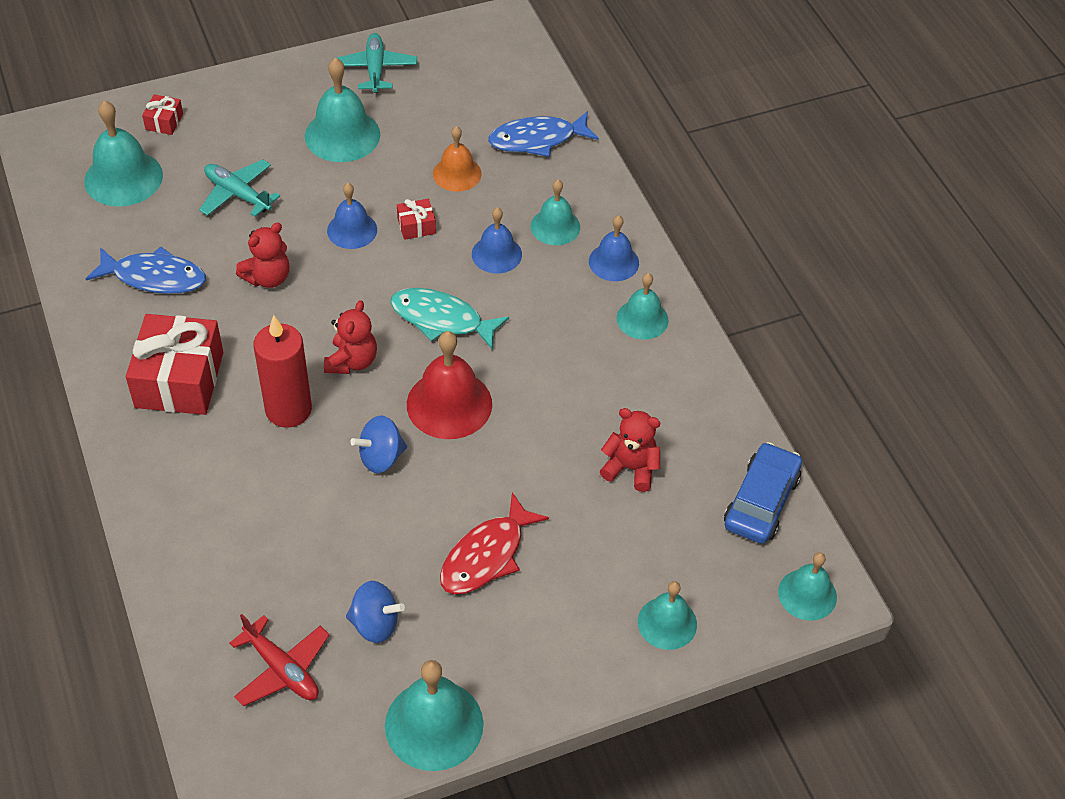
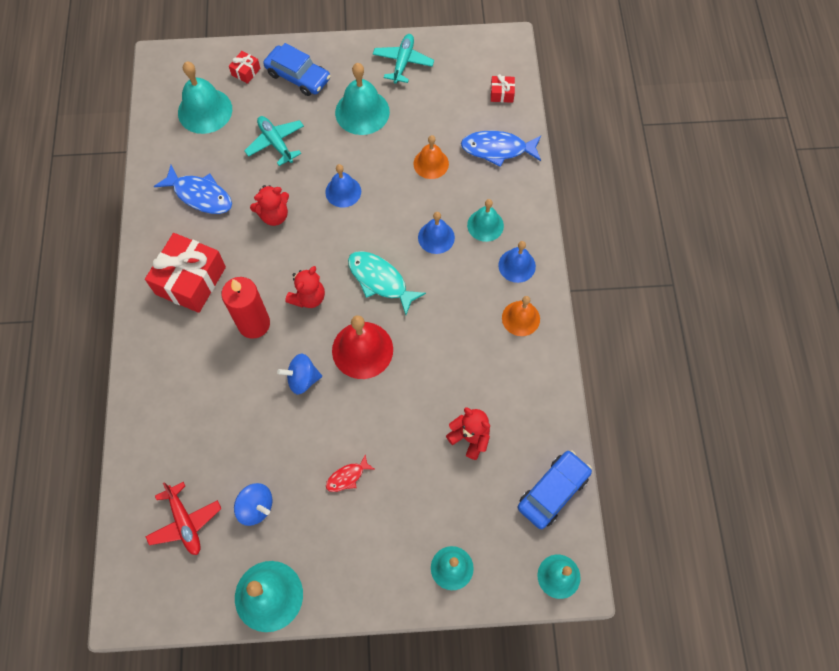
camera: 20 degrees right, 15 degrees up
red gift [397,199,436,240] -> red gift moved to [490,74,515,103]
red fish [440,492,549,594] -> red fish [326,455,374,492], size x0.54
turquoise bell [617,273,668,340] -> orange bell [502,296,540,336]
none -> blue car [263,43,330,96]

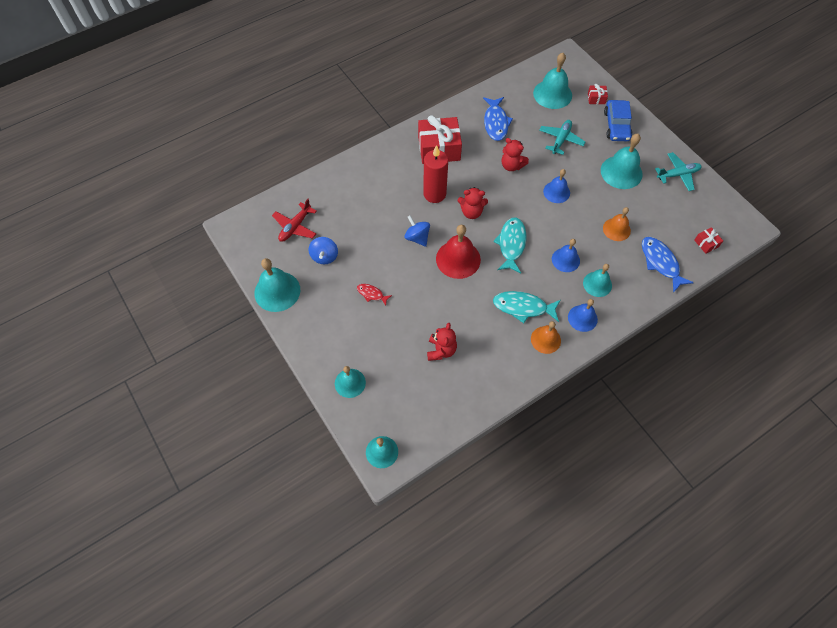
camera: 60 degrees right, 5 degrees down
blue car [518,450,592,529] -> none
none -> turquoise fish [493,291,560,323]

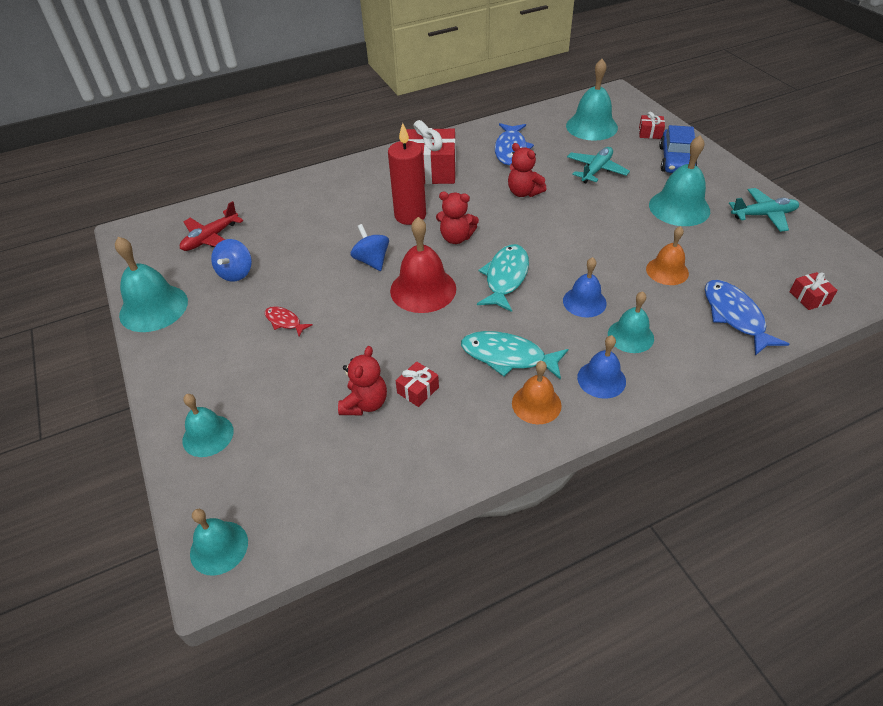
camera: 10 degrees right, 15 degrees down
blue bell [543,169,570,203] -> none
none -> red gift [396,361,439,407]

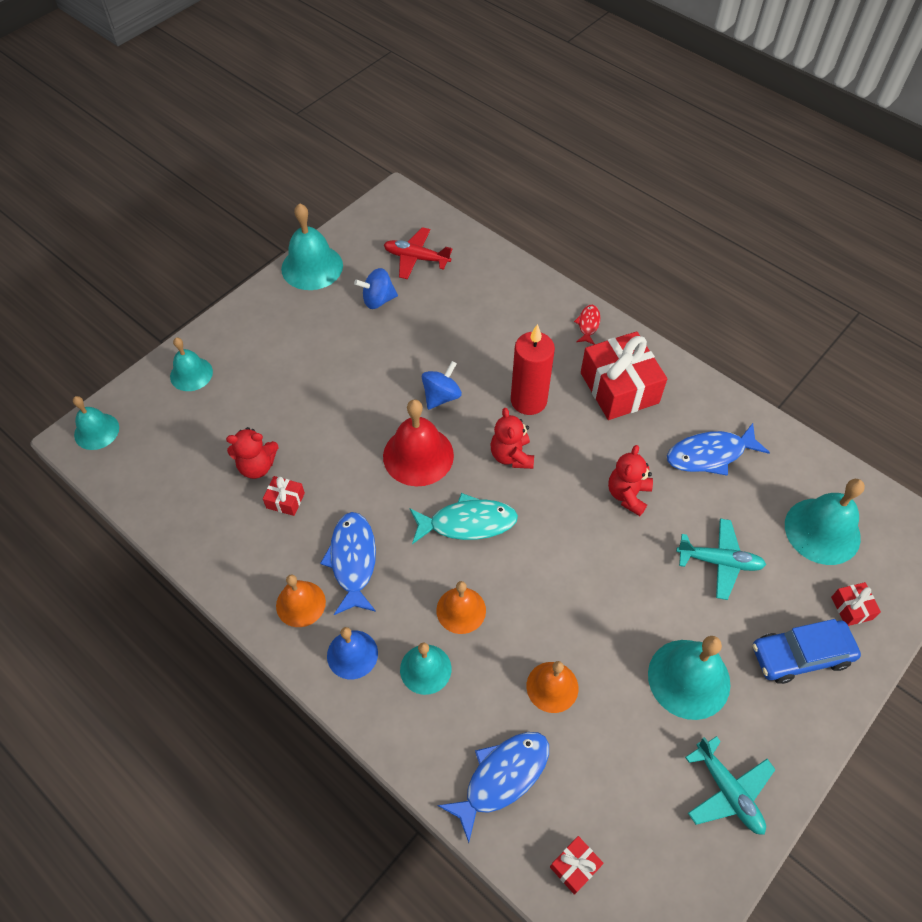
camera: 65 degrees right, 10 degrees up
red fish [265,306,313,337] -> red fish moved to [574,305,600,345]
turquoise fish [461,331,568,380] -> blue fish [320,512,376,615]
blue bell [563,257,607,318] -> orange bell [436,581,486,634]

